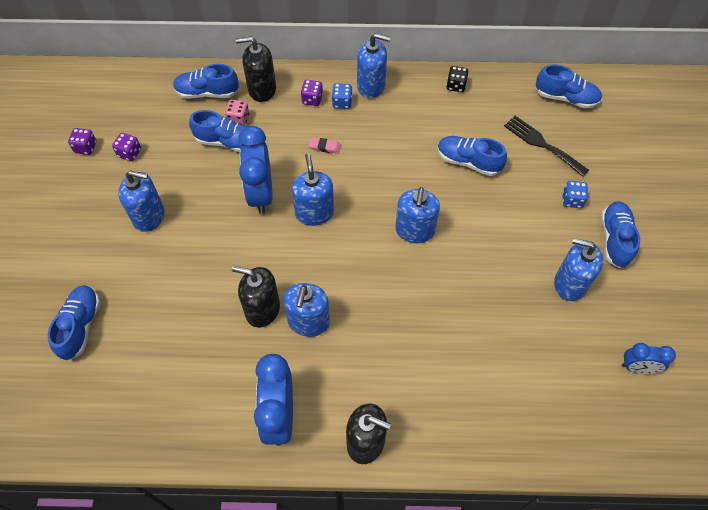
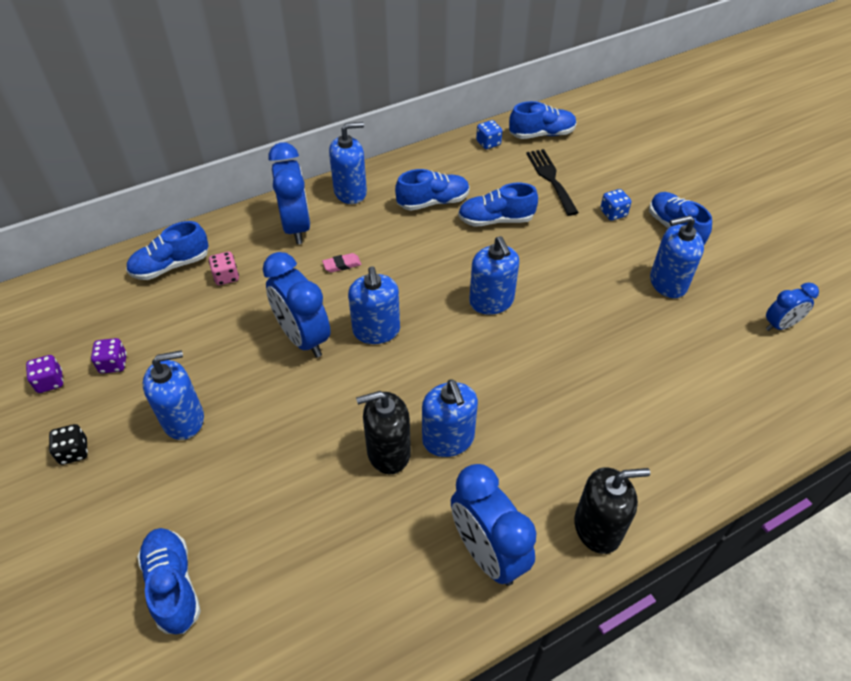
camera: 30 degrees left, 10 degrees down
blue shoe [189,110,247,152] -> blue shoe moved to [395,169,470,211]
black soap dispenser [236,37,276,102] -> none
blue soap dispenser [292,153,334,226] -> blue soap dispenser turned 150 degrees counterclockwise [348,266,400,344]
purple dice [301,80,323,106] -> blue clock [268,142,311,244]
blue dice [332,83,352,109] -> blue dice moved to [476,120,502,149]
black dice [446,66,469,92] -> black dice moved to [49,424,88,465]
black fork [504,116,589,177] -> black fork turned 60 degrees clockwise [526,149,579,216]

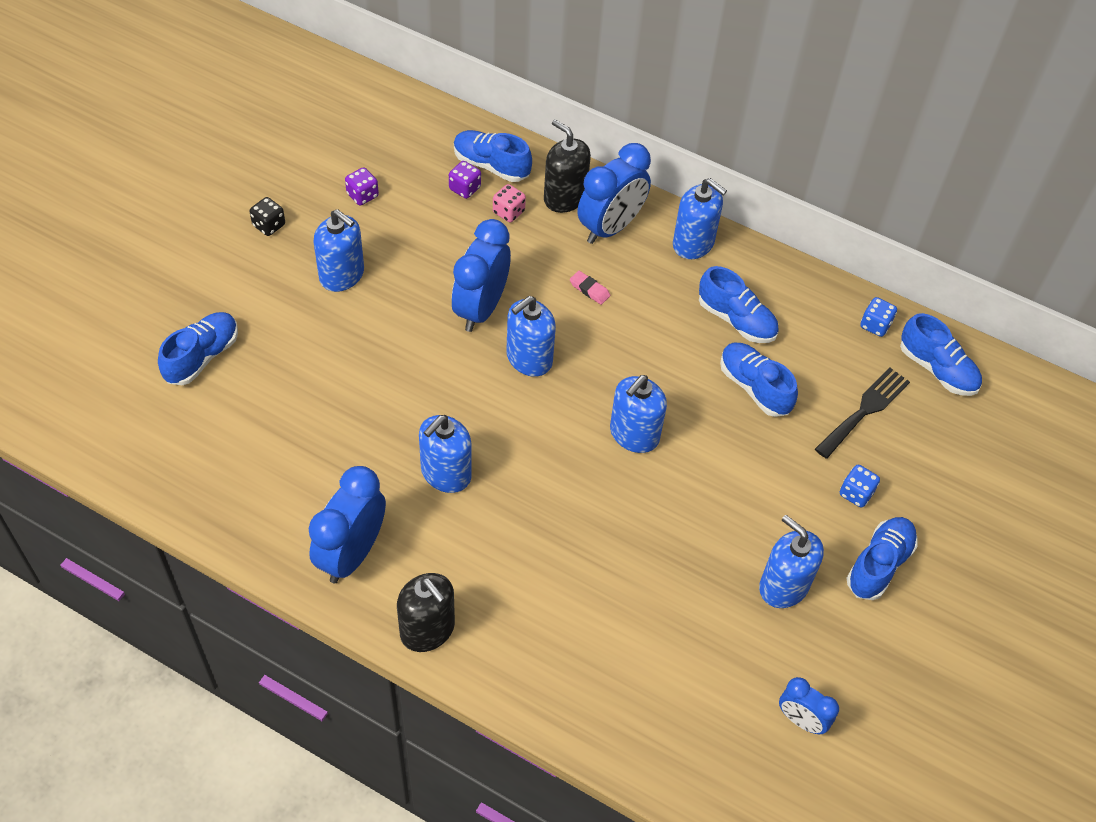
camera: 55 degrees right, 5 degrees up
purple dice [26,355,63,393] -> purple dice moved to [449,161,481,199]
black soap dispenser [356,391,411,474] -> black soap dispenser moved to [544,119,591,213]

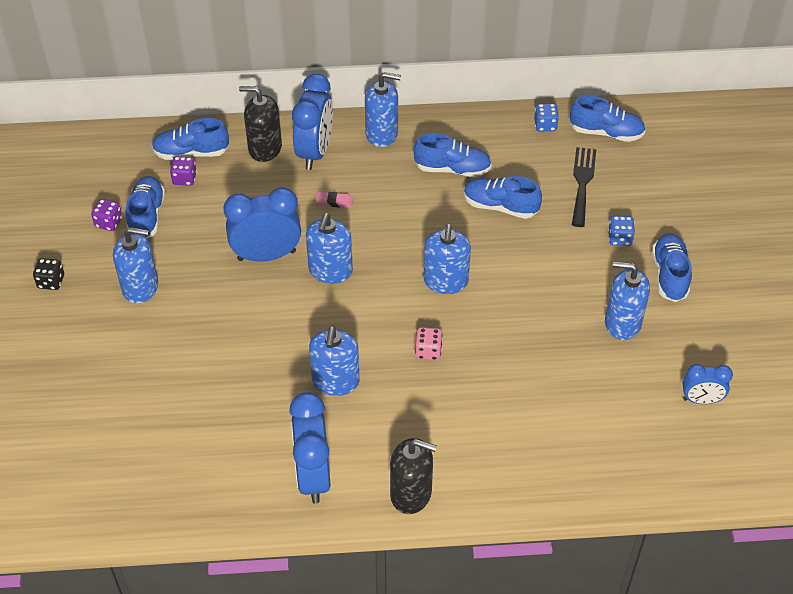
camera: 30 degrees left, 5 degrees down
blue shoe [158,312,238,385] -> blue shoe moved to [126,176,165,238]
blue clock [452,219,511,332] -> blue clock turned 90 degrees clockwise [224,187,301,262]
pink dice [493,184,526,222] -> pink dice moved to [415,327,443,360]

